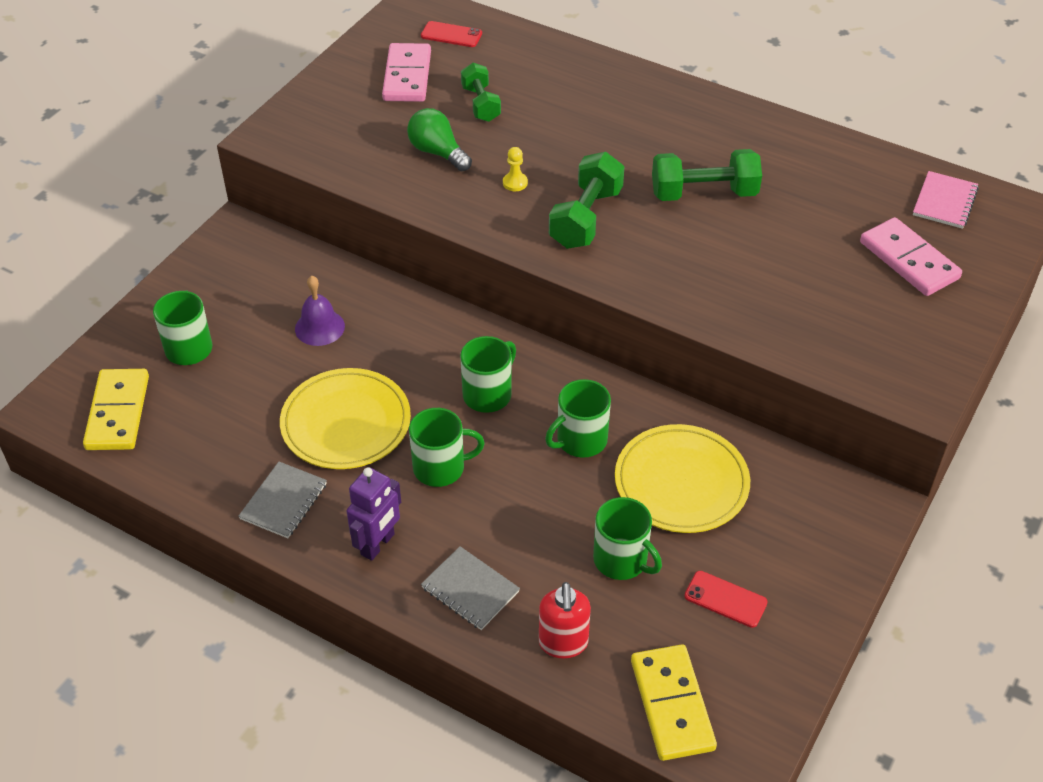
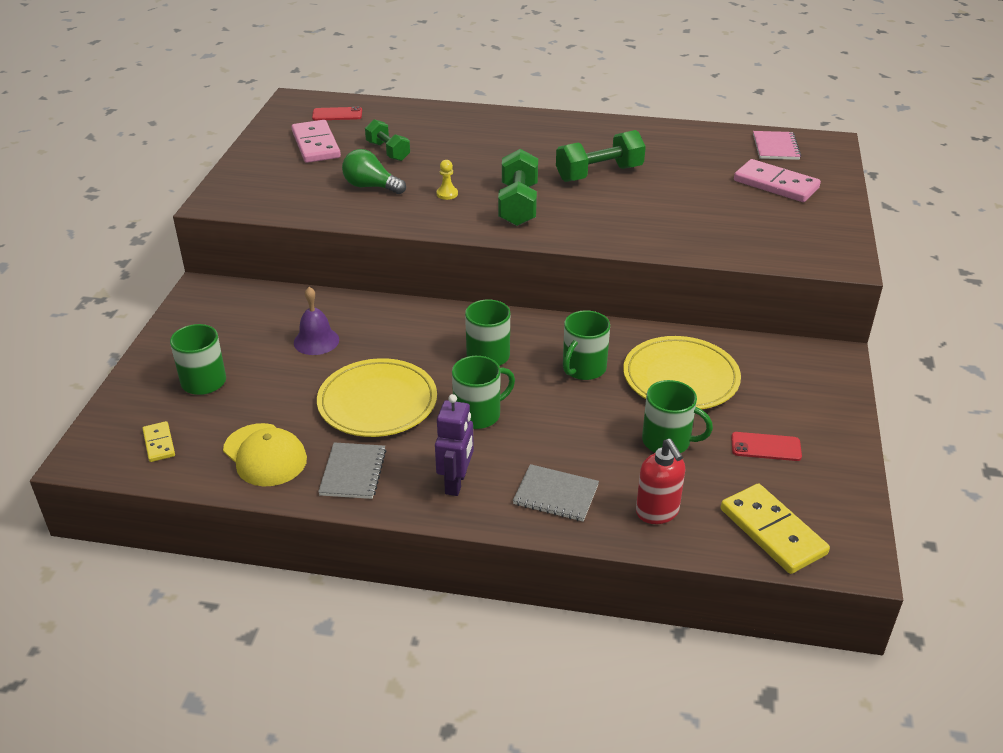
camera: 20 degrees left, 10 degrees down
yellow domino [83,369,149,450] -> yellow domino [143,421,175,462], size x0.53
none -> yellow cap [223,423,307,486]

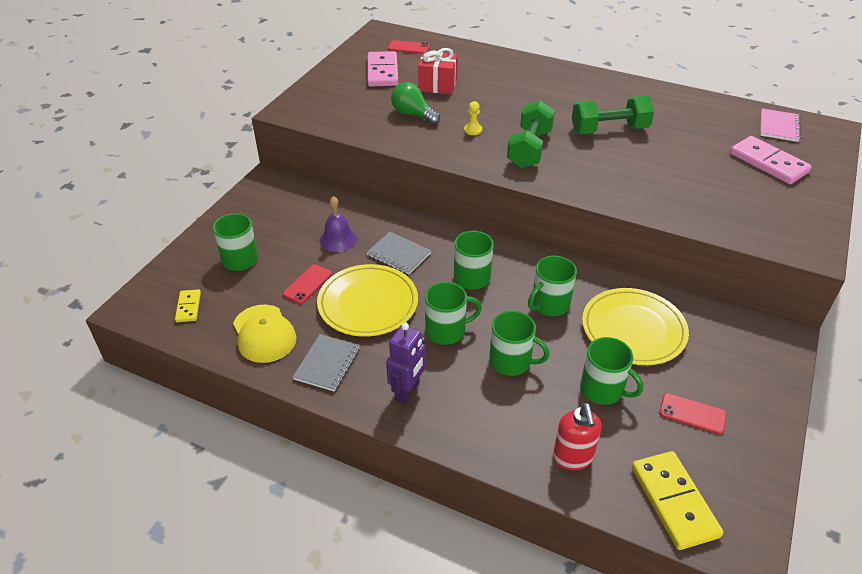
camera: 15 degrees right, 5 degrees up
green dumbbell [365,119,410,161] -> red gift [418,48,458,94]
grey notebook [513,464,599,522] -> grey notebook moved to [366,232,431,275]
none -> red phone [283,264,332,304]
none -> green mug [489,311,549,376]

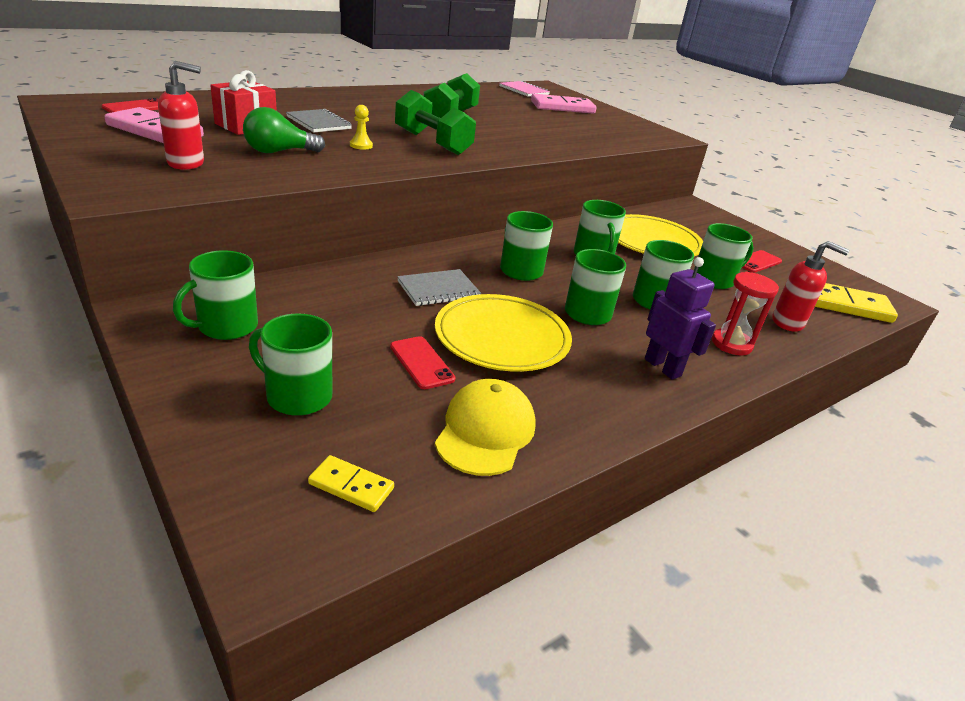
camera: 65 degrees left, 10 degrees down
yellow cap [233,305,296,363] -> yellow cap turned 75 degrees counterclockwise [435,379,536,476]
grey notebook [293,334,360,392] -> grey notebook moved to [286,109,352,132]
purple bell [320,196,357,252] -> none
none -> red soap dispenser [158,61,204,170]
none -> green mug [173,250,258,340]
none -> red hourglass [712,272,779,355]

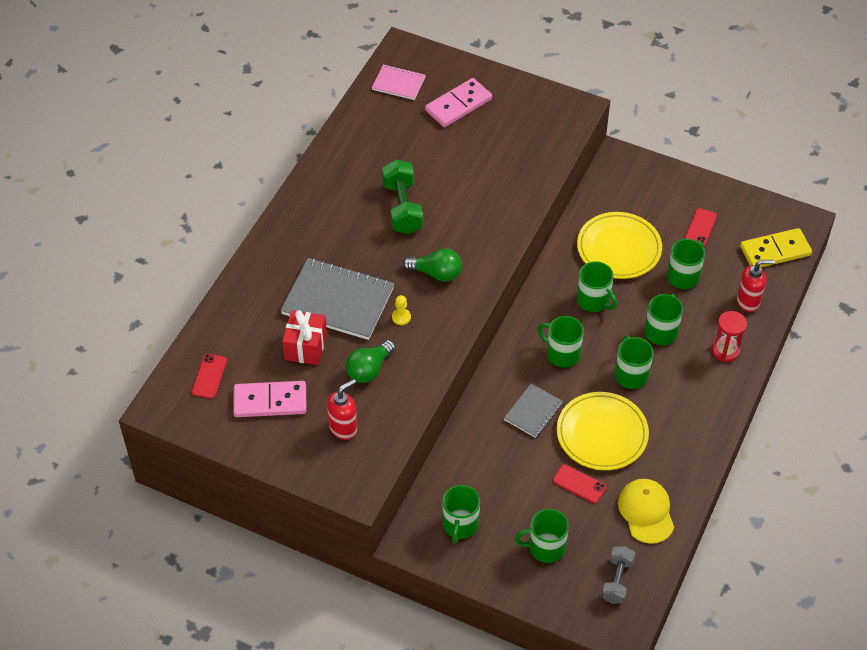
camera: 25 degrees left, 20 degrees up
grey notebook [286,109,352,132] -> grey notebook [280,258,395,340], size x1.87
yellow domino [308,455,394,512] -> grey dumbbell [602,546,635,604]
green dumbbell [395,90,476,155] -> green light bulb [403,248,462,282]
purple robot [645,257,716,380] -> none

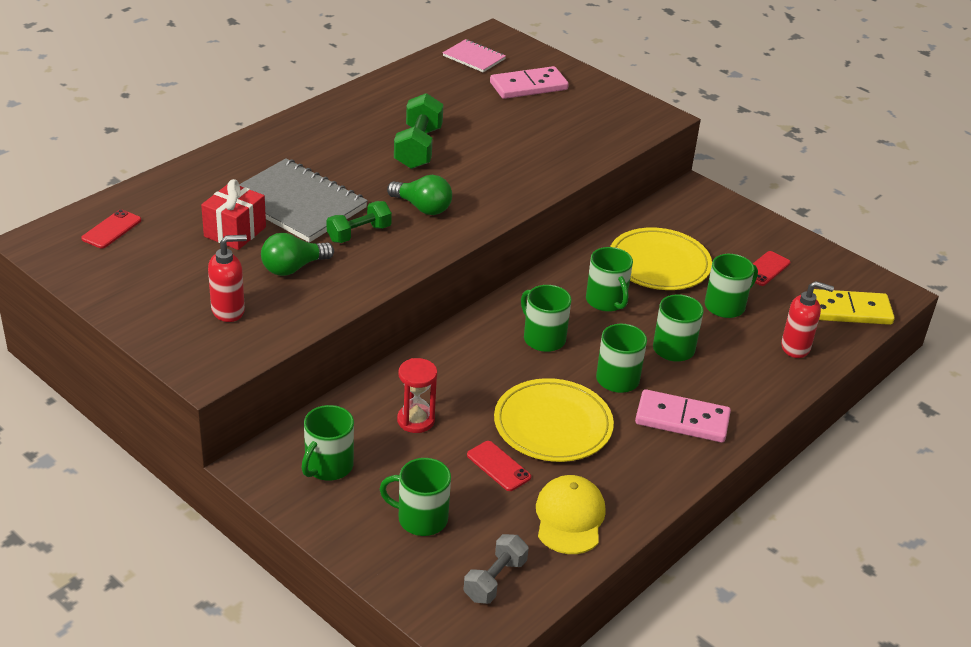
camera: 15 degrees right, 15 degrees down
pink domino [233,381,307,417] -> pink domino moved to [635,389,731,443]
yellow pawn [392,295,411,325] -> green dumbbell [327,201,392,243]
grey notebook [504,384,563,438] -> none
red hourglass [712,311,747,362] -> red hourglass moved to [397,358,437,433]

